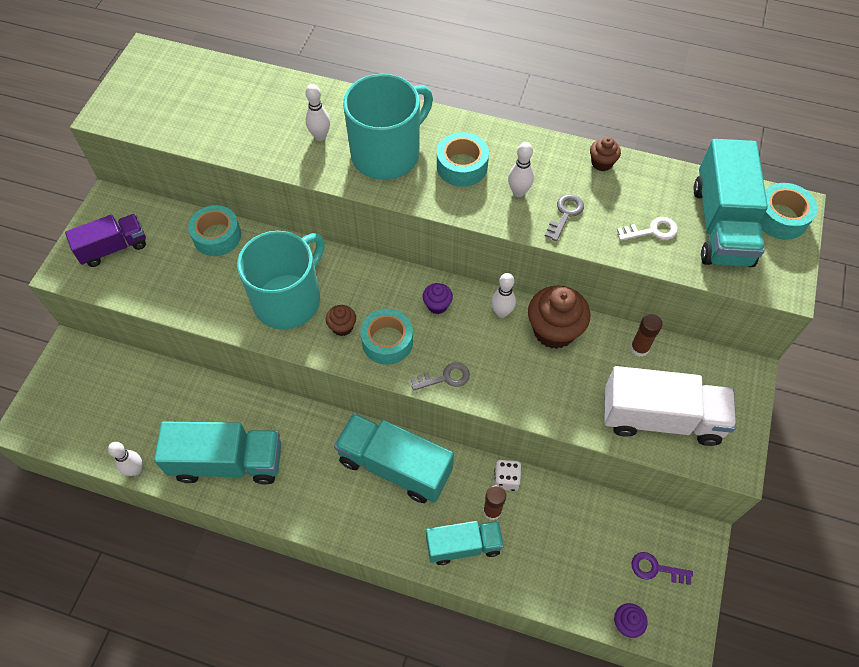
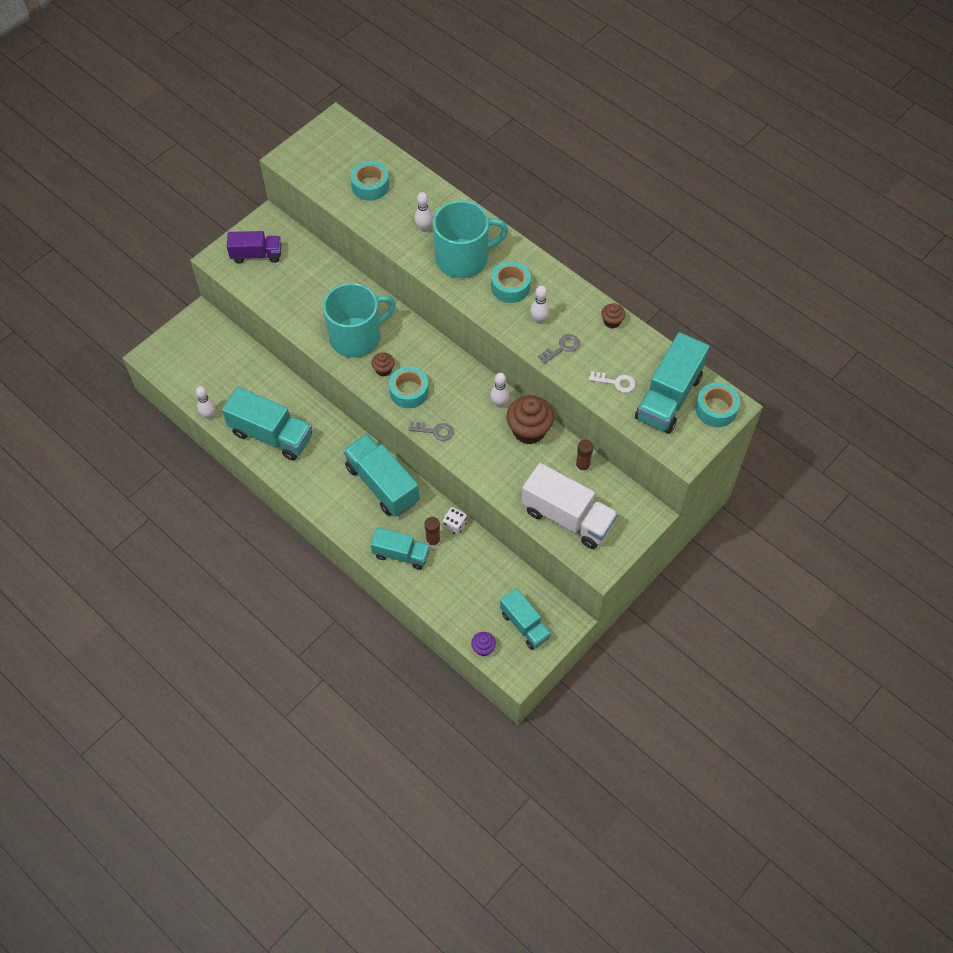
camera: 25 degrees right, 0 degrees up
turquoise tape [188,205,241,256] -> turquoise tape moved to [350,161,389,201]
purple cupcake [423,283,453,314] -> none
purple key [631,552,693,585] -> turquoise truck [500,588,551,650]

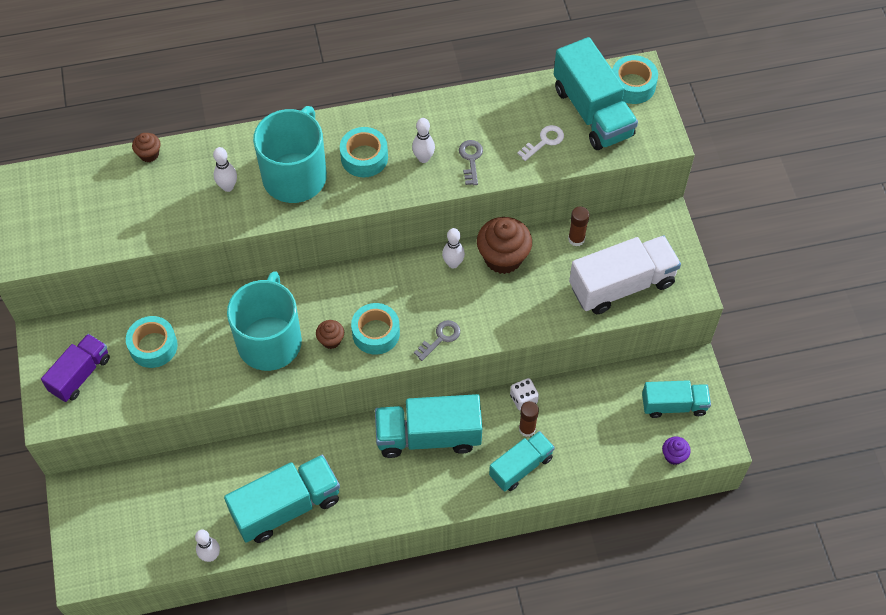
camera: 55 degrees left, 0 degrees up
turquoise tape [350,161,389,201] -> turquoise tape moved to [126,316,178,368]
brown cupcake [601,303,625,329] -> brown cupcake moved to [132,133,161,162]

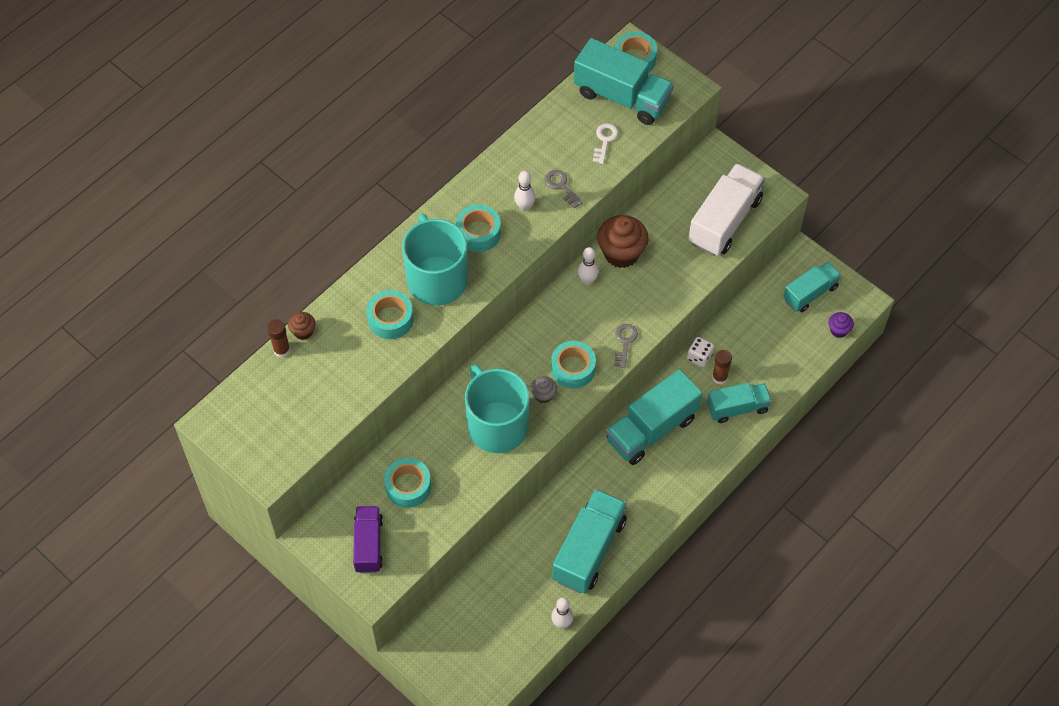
camera: 35 degrees left, 0 degrees up
white bowling pin [213,147,237,192] -> turquoise tape [367,290,414,339]
brown cupcake [316,320,344,349] -> grey cupcake [530,376,557,403]
turquoise truck [489,431,555,492] -> turquoise truck turned 60 degrees clockwise [707,383,772,423]
brown glue stick [568,207,589,246] -> brown glue stick moved to [267,319,290,358]

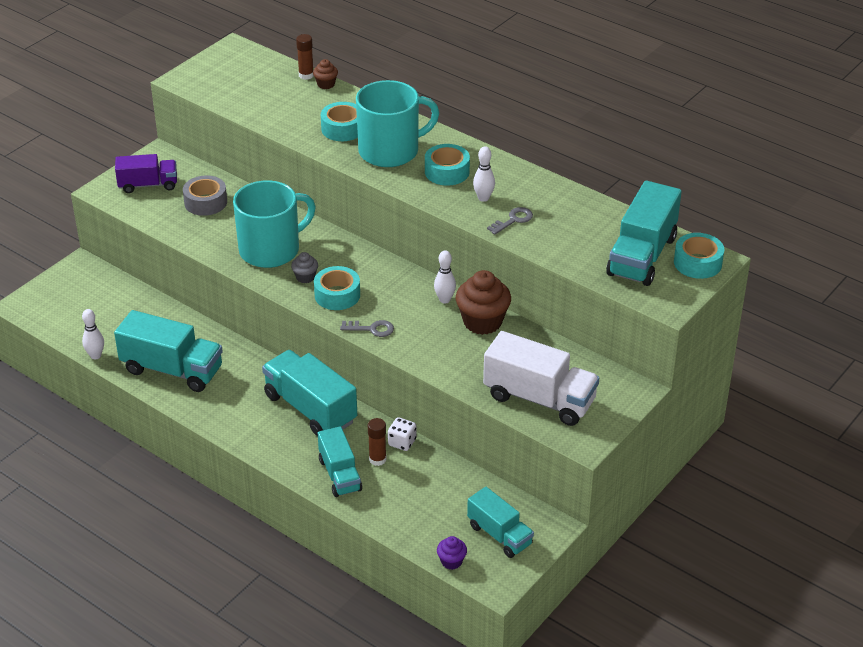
camera: 85 degrees right, 20 degrees down
turquoise tape [384,458,431,508] -> grey tape [183,175,227,216]
white key [593,123,618,164] -> none

